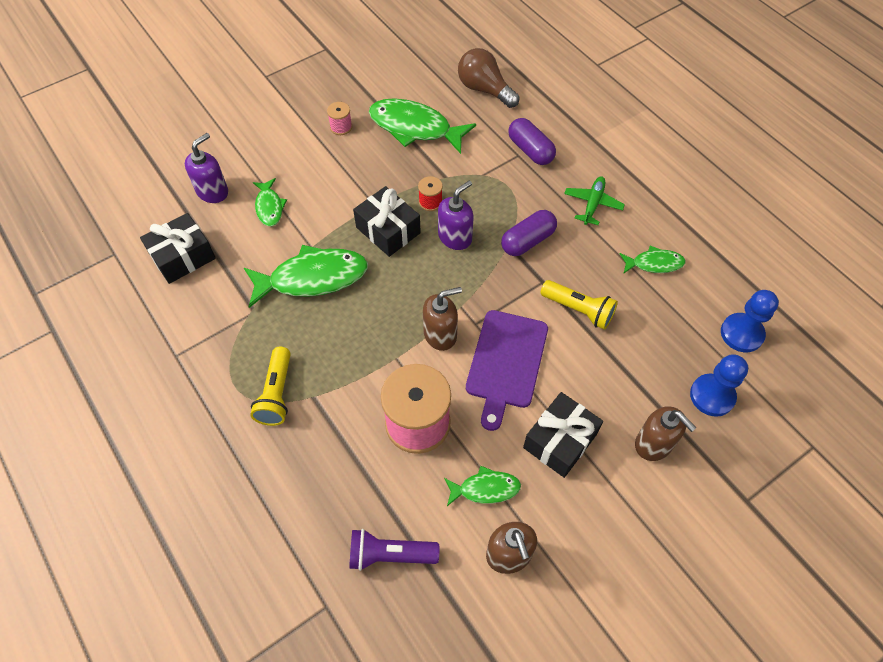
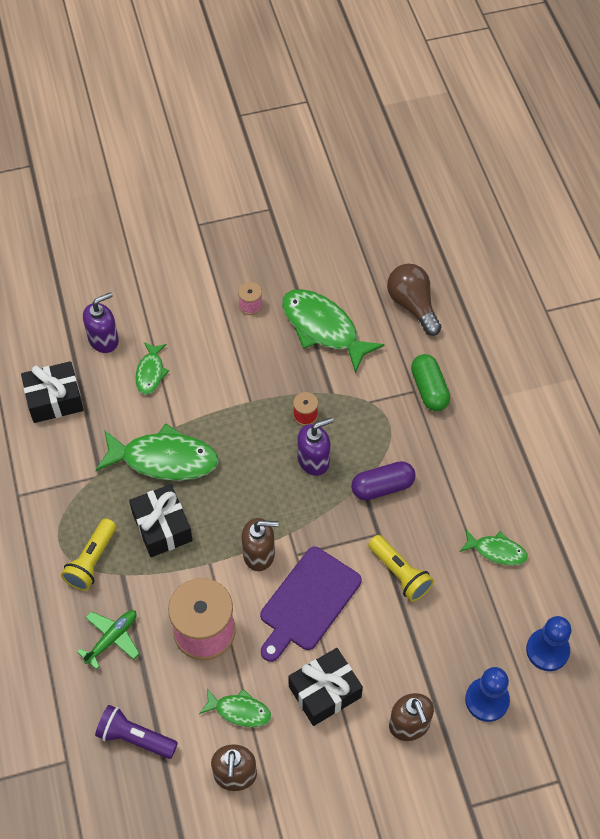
camera: 20 degrees right, 0 degrees up
black gift [353,186,421,257] -> black gift moved to [129,484,193,557]
purple capsule [508,118,556,165] -> green capsule [411,354,450,411]
green plane [564,176,625,225] -> green plane moved to [77,610,140,670]

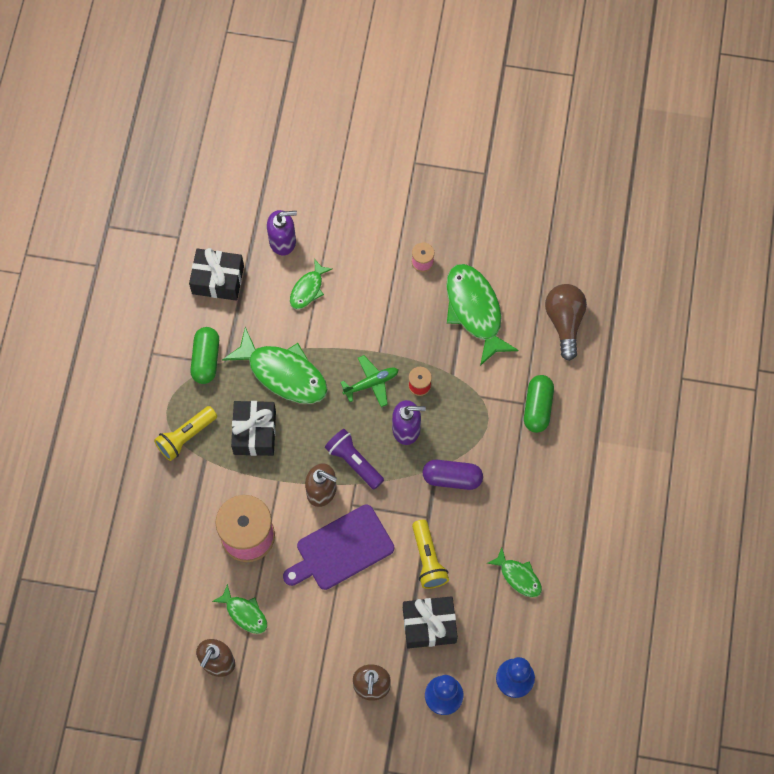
camera: 25 degrees right, 10 degrees up
green plane [77,610,140,670] -> green plane moved to [340,355,398,407]
purple flashlight [95,705,178,759] -> purple flashlight moved to [325,429,384,489]
black gift [288,648,363,726] -> black gift moved to [403,596,458,649]
none -> green capsule [190,327,219,384]

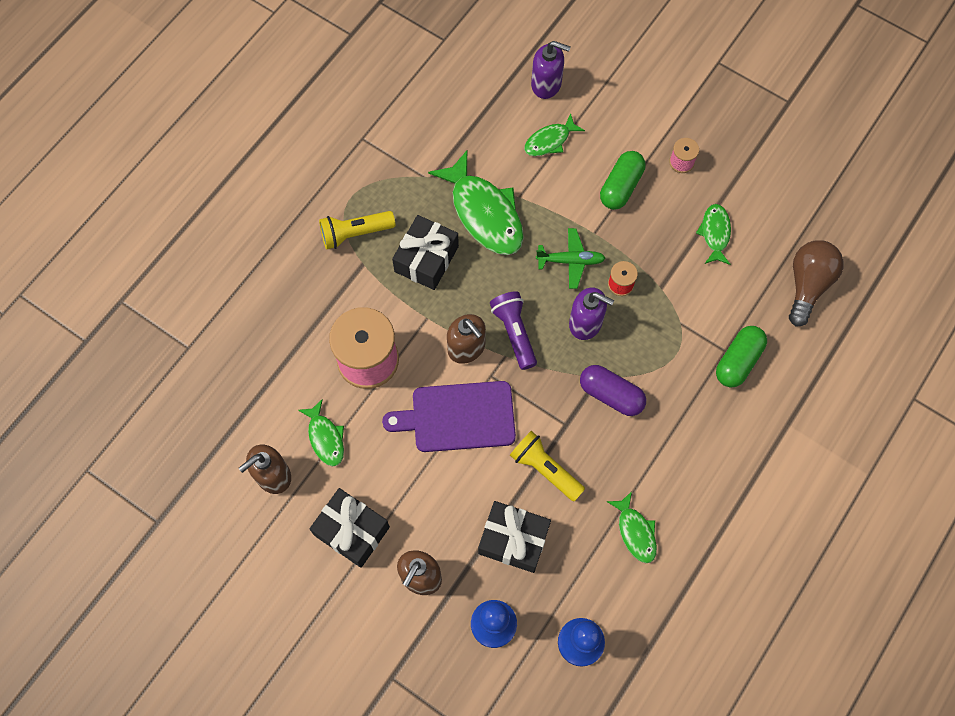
camera: 25 degrees right, 0 degrees up
black gift [189,248,244,301] -> black gift moved to [310,488,390,568]
green capsule [190,327,219,384] -> green capsule moved to [600,151,645,210]
yellow flashlight [412,520,449,589] -> yellow flashlight turned 120 degrees clockwise [510,431,585,501]
green fish [446,264,519,366] -> green fish [696,204,731,265], size x0.53

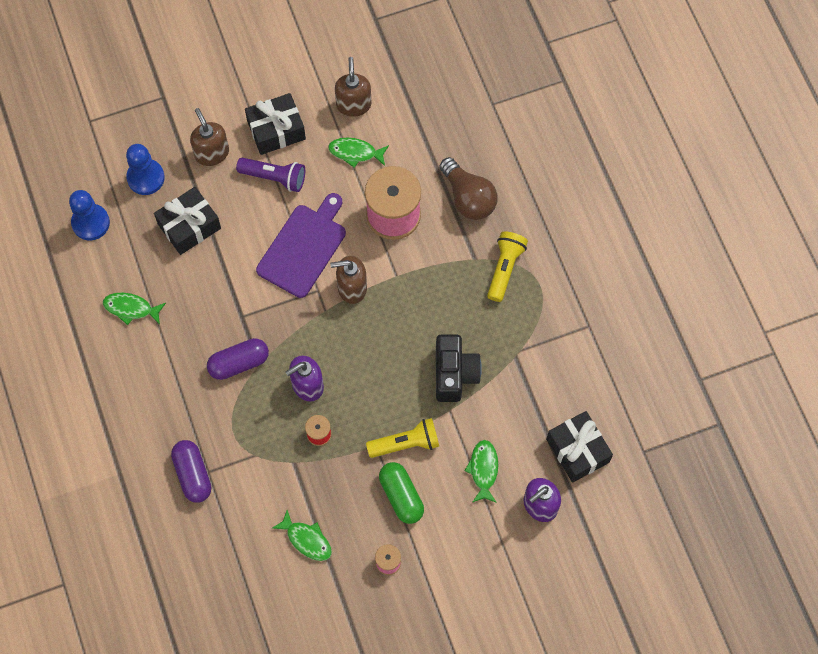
camera: 125 degrees right, 0 degrees up
black gift [392,215,459,290] -> black gift moved to [546,411,613,483]
green fish [428,151,524,255] -> black camera [436,335,482,402]
purple flashlight [490,291,537,370] -> purple flashlight moved to [236,158,305,192]
yellow flashlight [510,431,585,501] -> yellow flashlight moved to [366,418,439,458]
green plane [536,228,605,289] -> none
green capsule [716,326,767,388] -> purple capsule [171,440,211,503]
brown light bulb [789,240,844,326] -> brown light bulb moved to [439,157,497,220]

